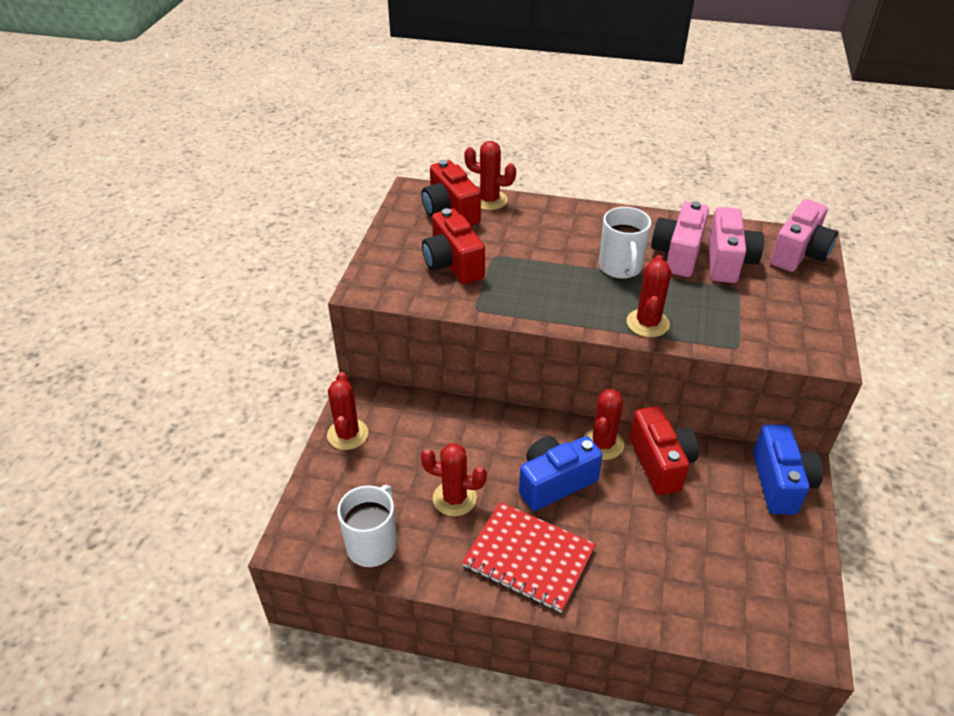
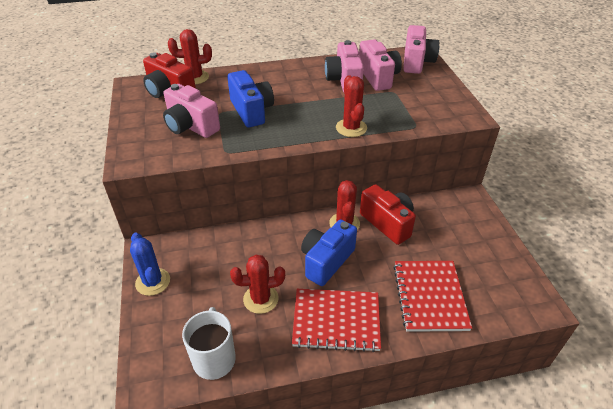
camera: 25 degrees left, 0 degrees up
red cactus [327,372,368,450] -> blue cactus [130,233,170,296]
red camera [422,208,485,284] -> pink camera [163,84,220,138]
white mug [599,207,651,279] -> none
blue camera [753,424,823,515] -> blue camera moved to [227,70,274,128]
none -> red notebook [393,261,472,332]

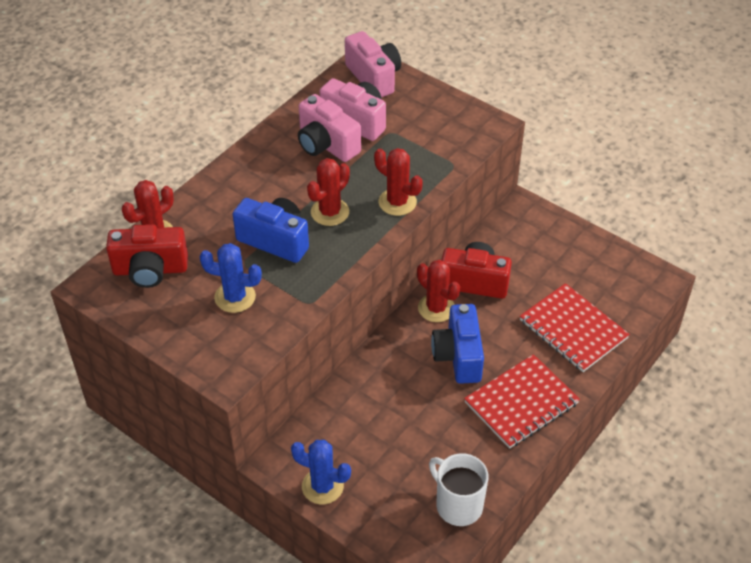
camera: 40 degrees left, 5 degrees up
pink camera [163,84,220,138] -> blue cactus [200,243,262,313]
red cactus [230,255,285,314] -> red cactus moved to [307,158,350,226]

